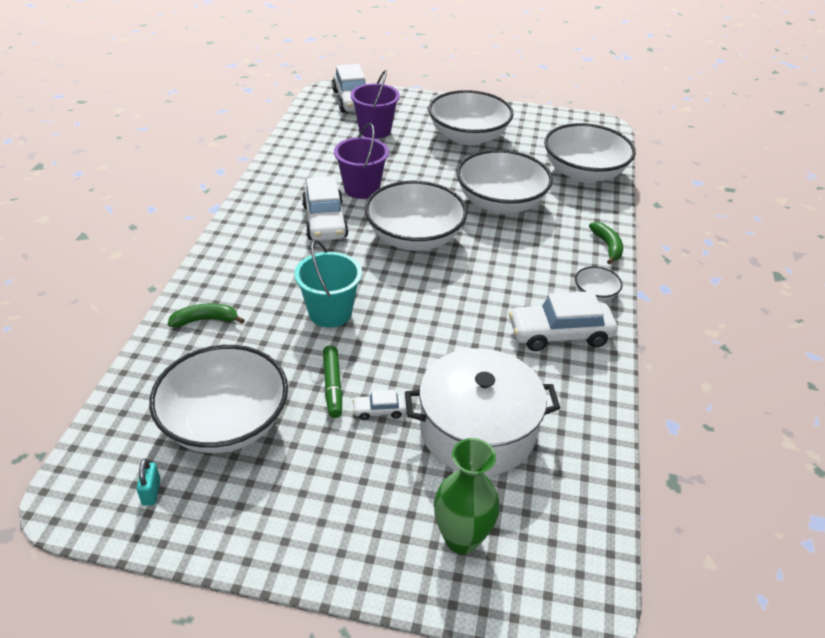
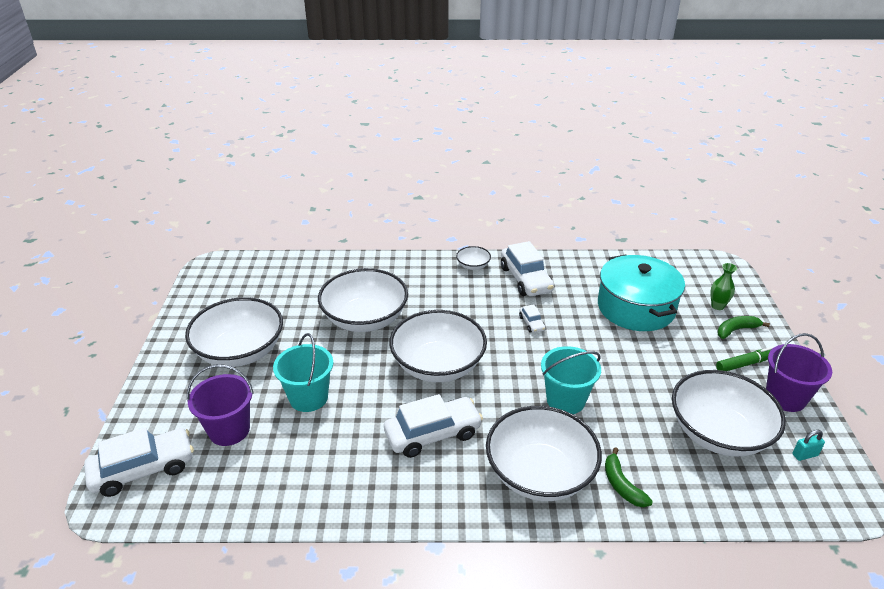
camera: 100 degrees left, 5 degrees down
green marker [323,345,342,418] -> green marker moved to [716,347,774,371]
purple bucket [334,123,389,199] -> purple bucket moved to [766,333,832,412]
white car [352,390,407,420] -> white car moved to [519,304,545,333]
white pot [405,348,560,476] -> turquoise pot [598,254,685,331]
green vase [434,438,500,554] -> green vase [710,263,737,310], size x0.61
white bowl [544,123,636,183] -> white bowl moved to [486,406,602,501]
green banana [589,222,623,264] -> green banana moved to [717,316,770,339]
none -> turquoise bucket [273,333,333,412]

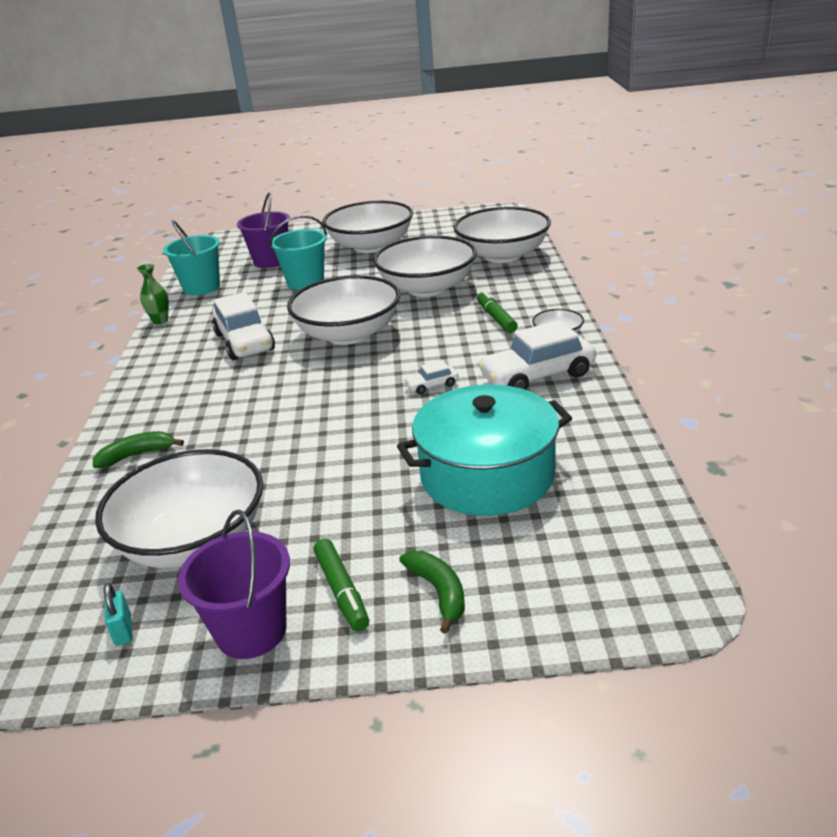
camera: 90 degrees right, 5 degrees down
white car [84,428,194,497] -> none
white bowl [486,406,602,501] -> white bowl moved to [453,207,551,263]
turquoise bucket [541,346,601,414] -> turquoise bucket moved to [163,220,220,295]
green vase [710,263,737,310] -> green vase moved to [137,264,169,324]
none -> green marker [477,291,518,333]

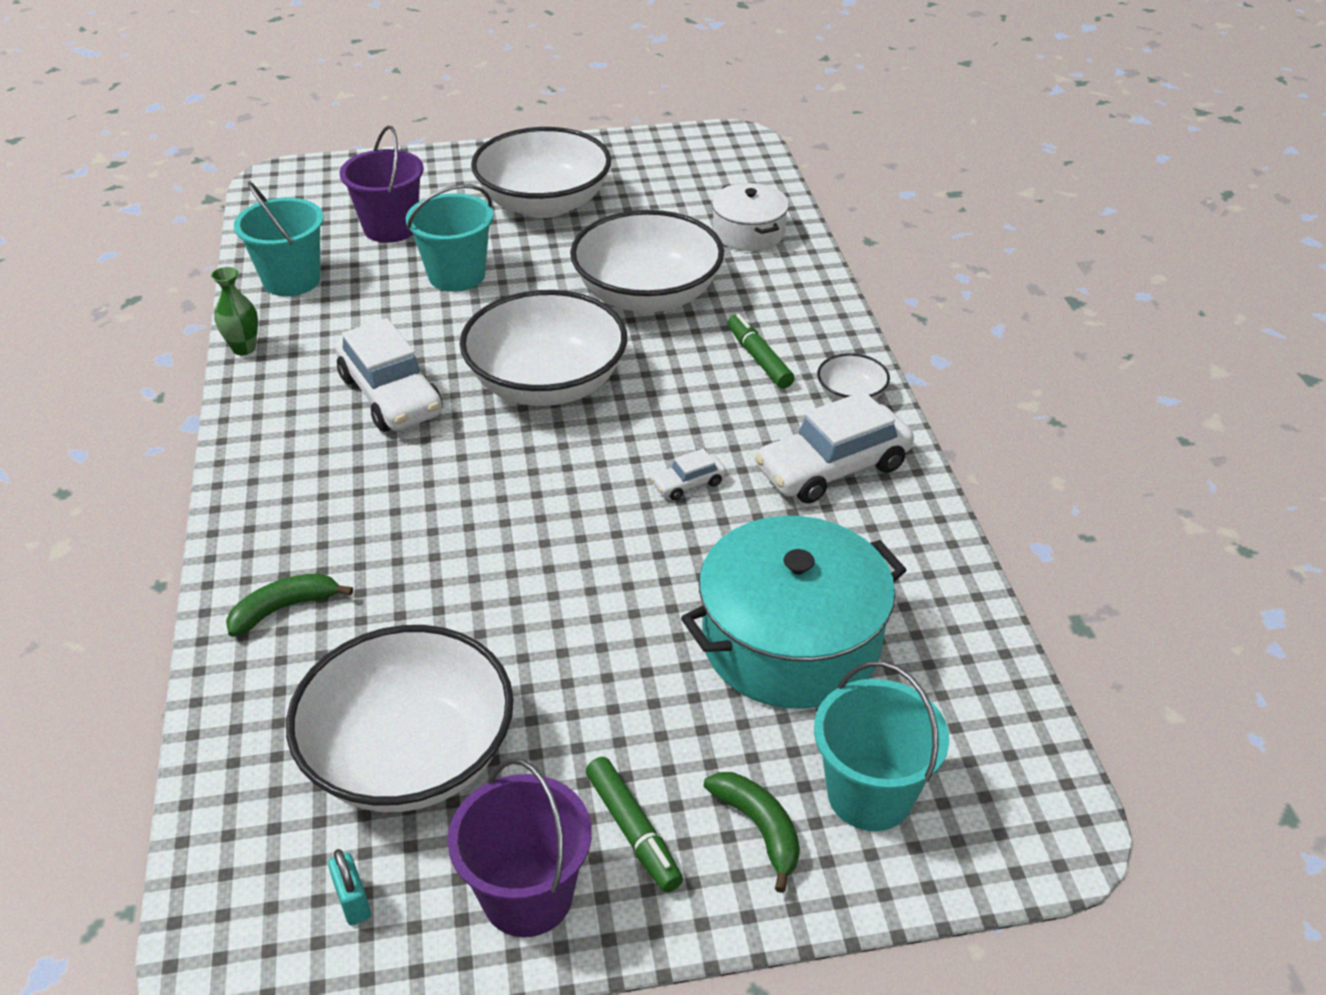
camera: 10 degrees left, 10 degrees up
white bowl [453,207,551,263] -> white pot [712,183,789,251]
none -> turquoise bucket [814,661,949,831]

